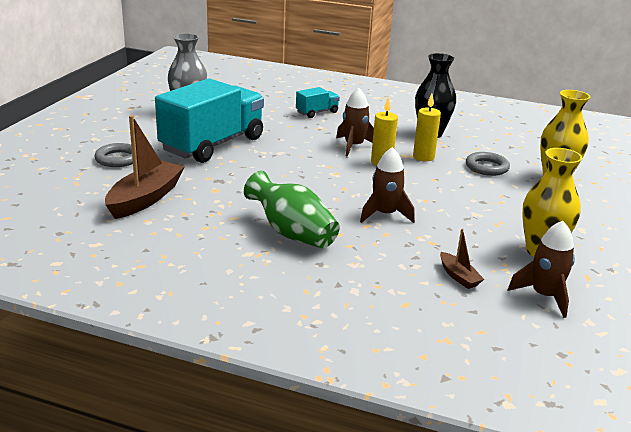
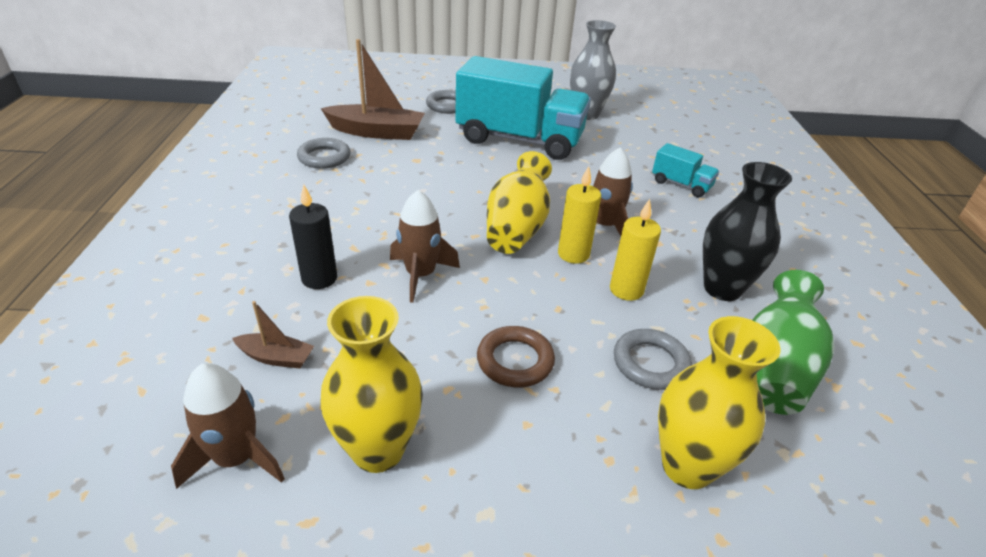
camera: 70 degrees right, 10 degrees up
green vase [244,171,340,248] -> green vase moved to [752,270,835,415]
brown boat [440,228,484,289] -> brown boat turned 120 degrees counterclockwise [232,301,314,368]
none -> black candle [289,184,337,289]
none -> grey ring [297,138,351,169]
none -> brown ring [477,326,555,387]
none -> yellow vase [487,151,552,254]

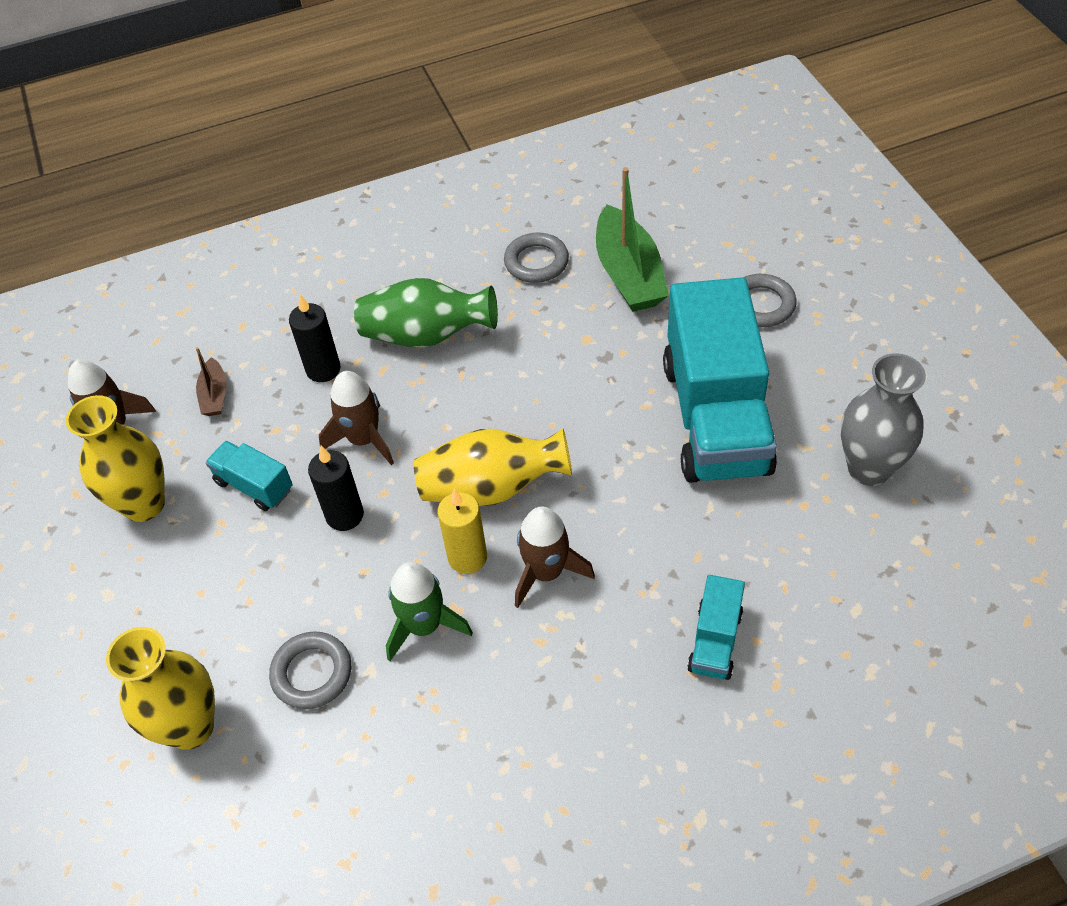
camera: 75 degrees right, 15 degrees up
brown boat [321,39,425,140] -> green boat [596,167,669,312]
brown ring [477,326,555,387] -> none
yellow candle [610,199,661,301] -> green rocket [386,562,473,661]
black vase [703,162,792,301] -> none
green vase [752,270,835,415] -> green vase moved to [354,278,498,348]
none -> turquoise truck [205,441,293,511]
none -> black candle [308,446,364,531]

